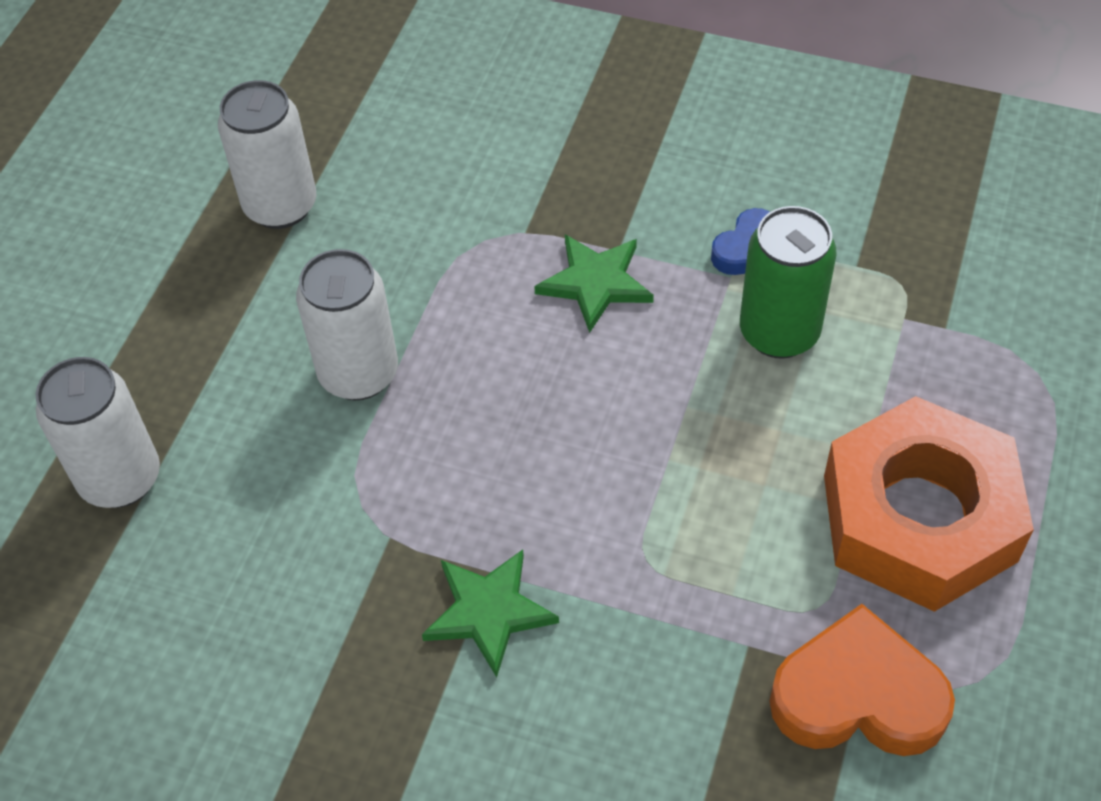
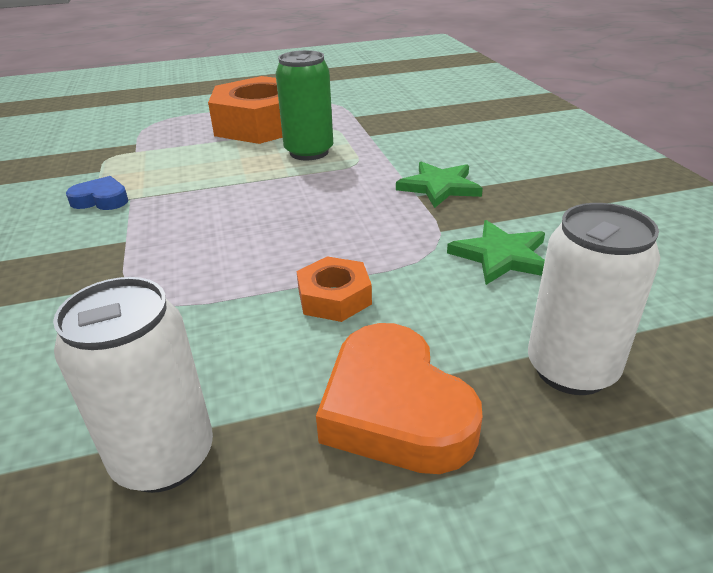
camera: 125 degrees left, 20 degrees down
white can [296,249,398,400] -> orange nut [296,256,372,322]
green star [534,234,654,333] -> green star moved to [447,220,545,285]
green can [740,206,836,359] -> green can moved to [276,50,333,161]
orange heart [770,604,955,756] -> orange heart moved to [316,323,483,474]

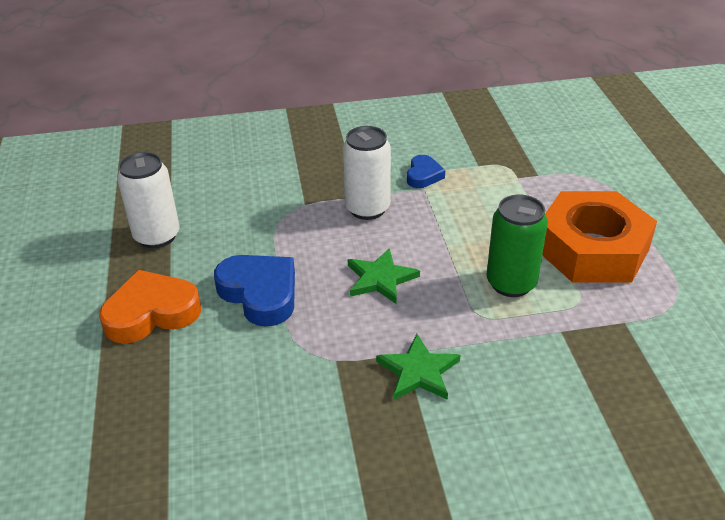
camera: 95 degrees right, 5 degrees up
orange nut [296,256,372,322] -> blue heart [214,255,295,327]
green star [447,220,545,285] -> green star moved to [348,248,420,304]
white can [528,203,660,395] -> white can moved to [343,126,391,220]

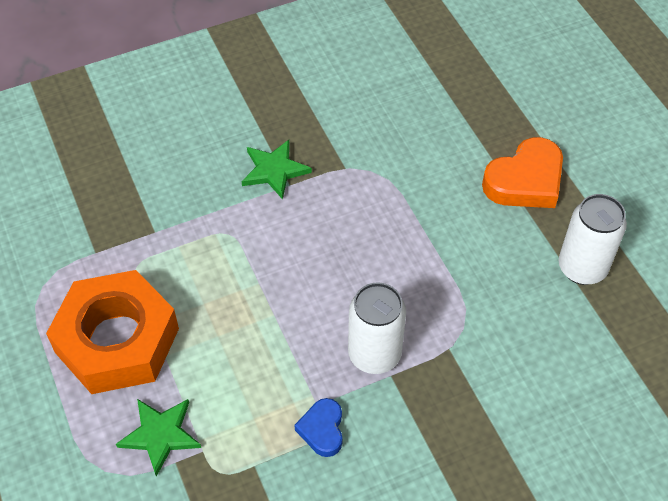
camera: 165 degrees right, 15 degrees up
blue heart [214,255,295,327] -> none
green star [348,248,420,304] -> green star moved to [116,399,201,477]
green can [487,194,548,297] -> none

